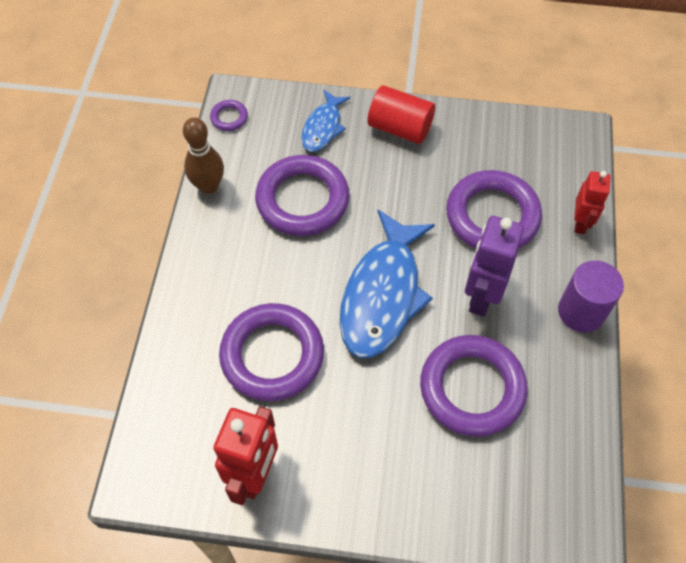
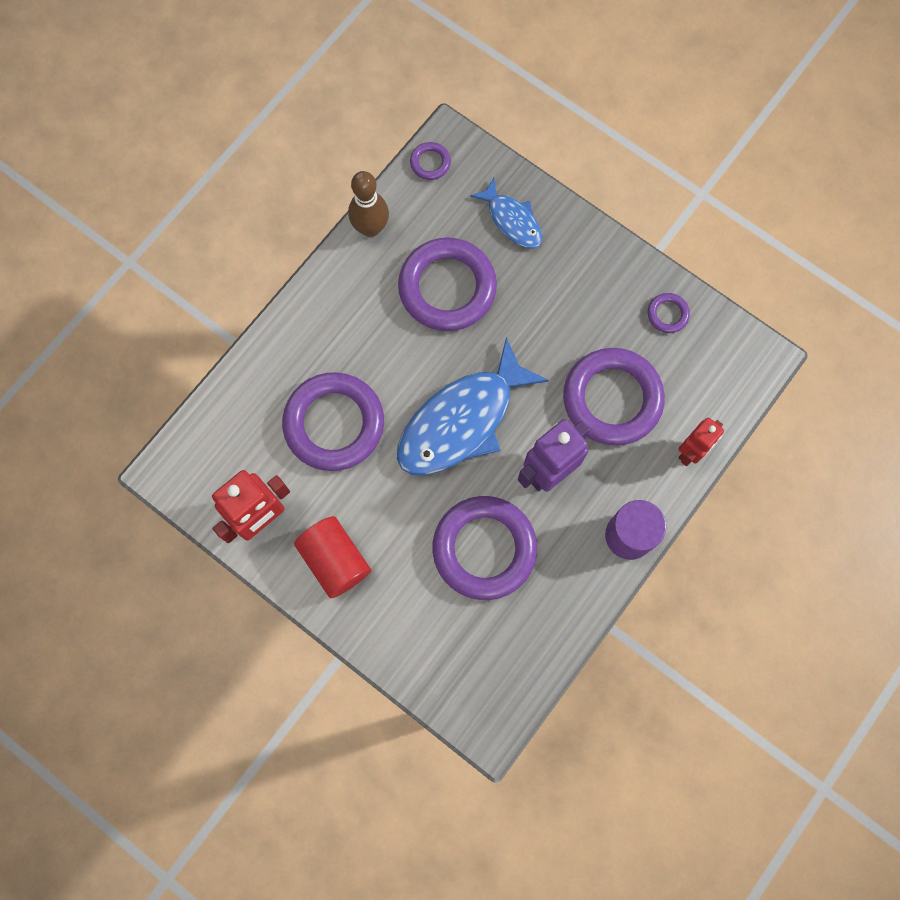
camera: 30 degrees right, 15 degrees up
blue fish [301,90,350,152] -> blue fish turned 90 degrees counterclockwise [470,178,542,249]
red cylinder [367,85,435,144] -> red cylinder moved to [294,516,371,598]
none -> purple ring [648,293,690,333]

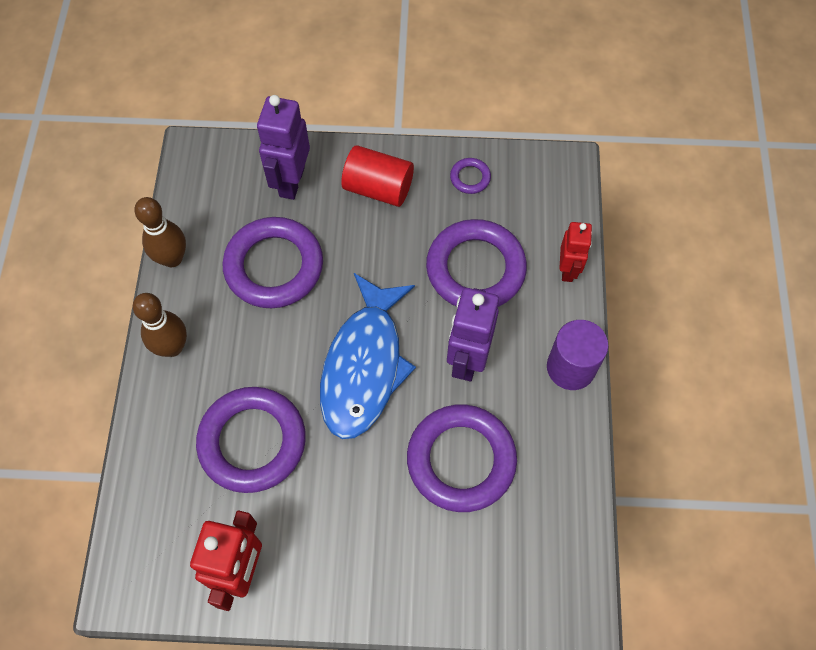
camera: 35 degrees left, 10 degrees down
red cylinder [294,516,371,598] -> red cylinder moved to [341,145,414,207]
purple ring [410,142,451,180] -> none
blue fish [470,178,542,249] -> purple robot [257,95,310,200]
none -> brown bowling pin [133,293,187,357]

